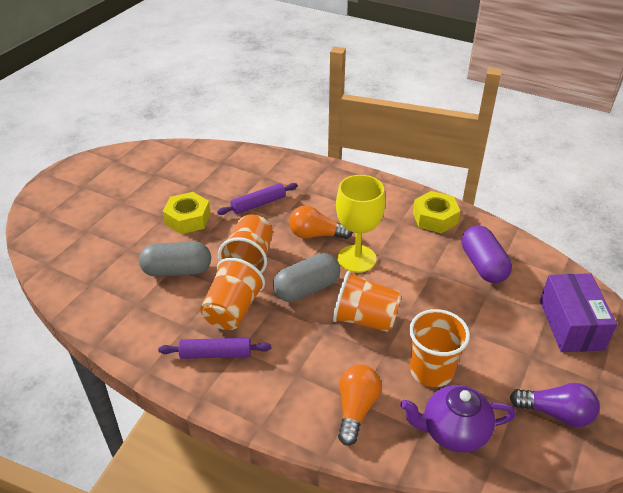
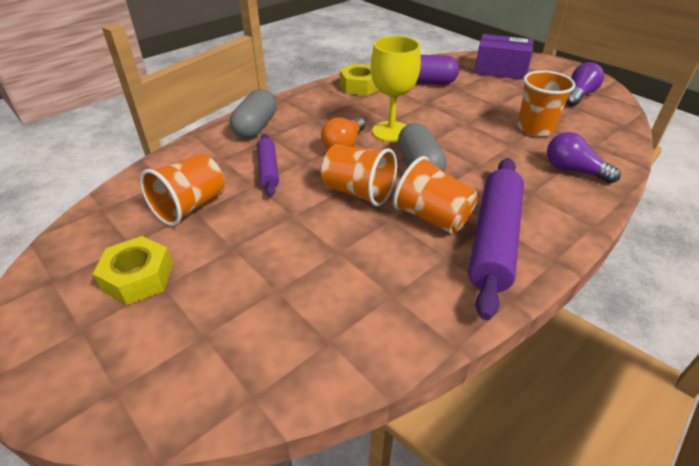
camera: 70 degrees left, 0 degrees up
grey capsule [139,242,211,277] -> grey capsule moved to [230,89,277,139]
purple rolling pin [158,338,271,359] -> purple rolling pin [468,158,524,320], size x1.86
yellow nut [163,192,211,234] -> yellow nut moved to [93,236,173,305]
orange cup [333,270,402,332] -> orange cup moved to [140,154,225,226]
orange light bulb [338,365,382,446] -> purple light bulb [547,132,621,184]
purple teapot [400,385,516,453] -> none

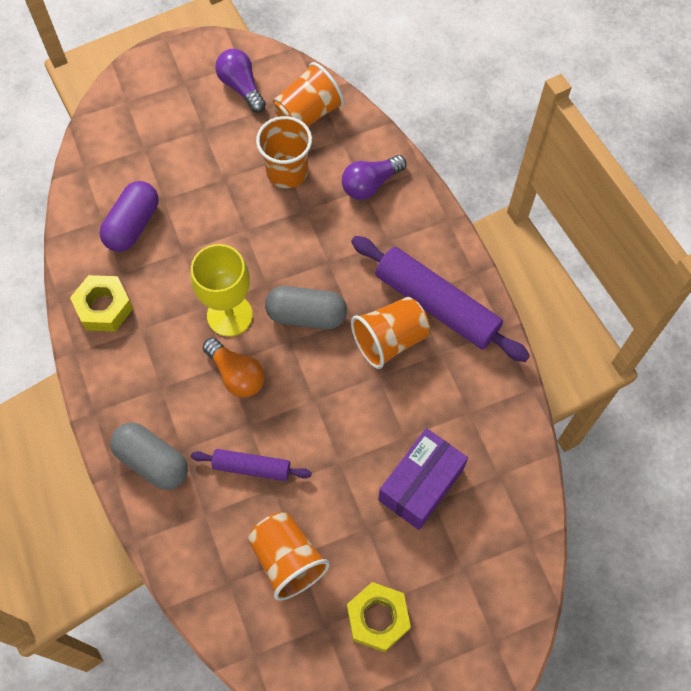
camera: 70 degrees left, 25 degrees up
orange cup [321,145,397,207] -> orange cup moved to [273,62,344,126]
purple box [474,34,533,79] -> purple box moved to [378,428,468,530]

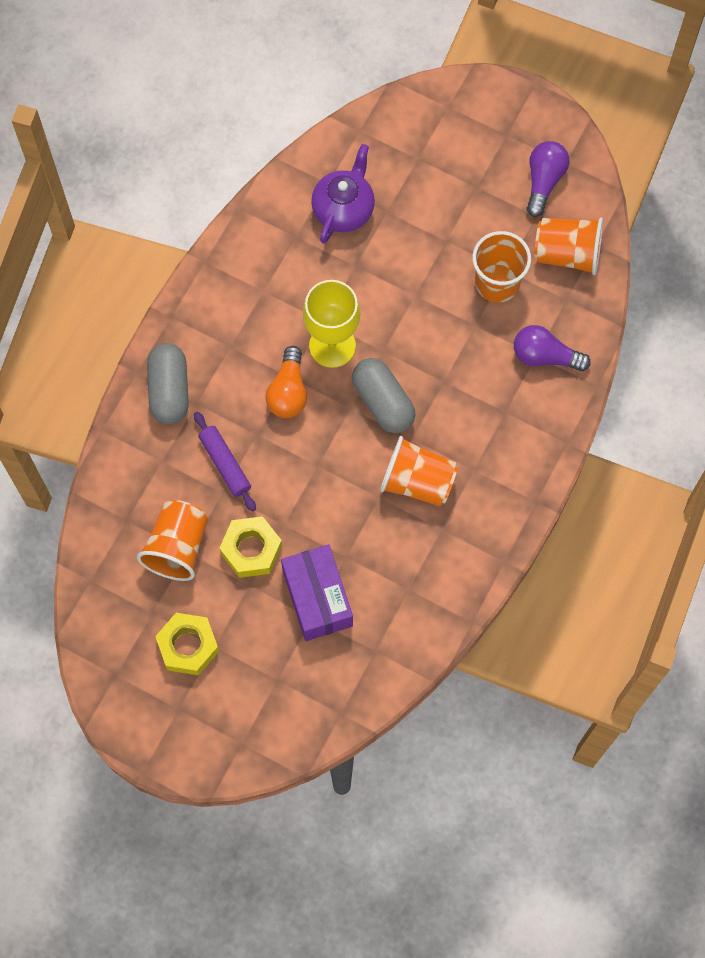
camera: 50 degrees right, 5 degrees up
yellow nut [70,275,133,332] -> yellow nut moved to [219,516,282,578]
purple capsule [100,181,159,252] -> purple teapot [311,144,375,244]
purple rolling pin [351,236,530,362] -> none
purple box [378,428,468,530] -> purple box turned 75 degrees clockwise [281,544,353,641]

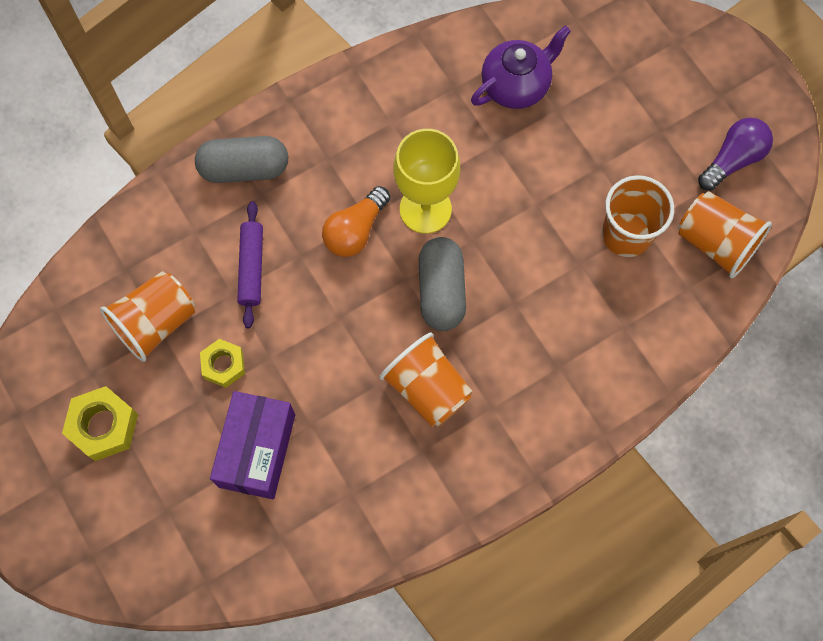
camera: 30 degrees right, 0 degrees up
grey capsule [147,343,189,425] -> grey capsule turned 60 degrees clockwise [195,136,288,183]
yellow nut [219,516,282,578] -> yellow nut [200,339,245,388], size x0.67
purple light bulb [514,325,591,372] -> none

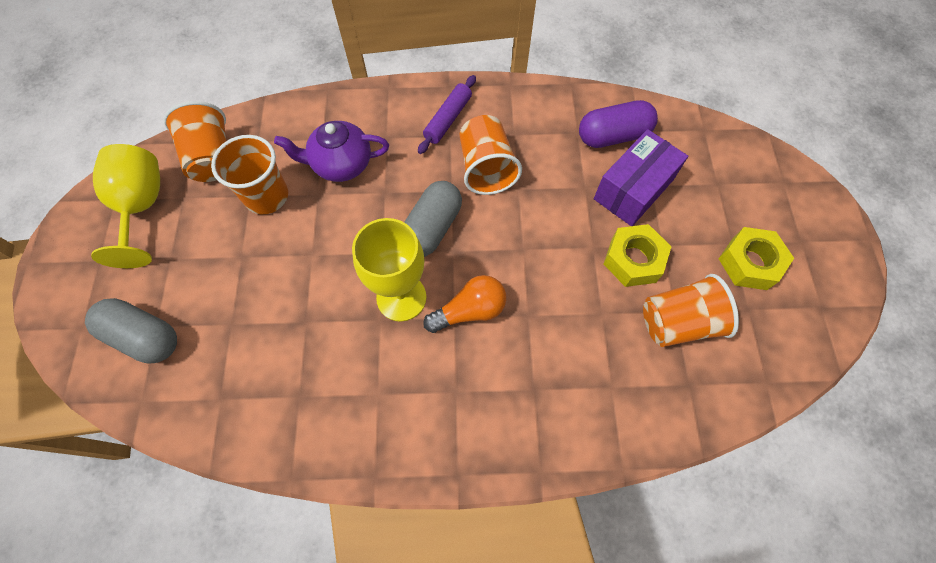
camera: 150 degrees left, 5 degrees down
grey capsule [195,136,288,183] -> grey capsule moved to [85,298,177,363]
yellow nut [200,339,245,388] -> yellow nut [604,224,671,287], size x1.50
purple rolling pin [237,201,263,328] -> purple rolling pin moved to [418,75,476,154]
purple teapot [471,26,571,109] -> purple teapot moved to [274,121,389,182]
purple light bulb [698,118,773,191] -> yellow goblet [91,144,160,268]
none -> purple capsule [579,100,658,148]

